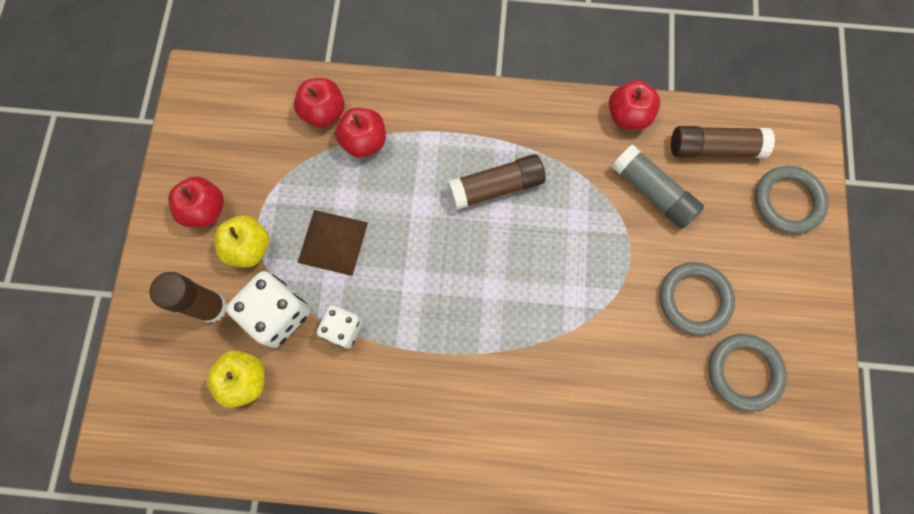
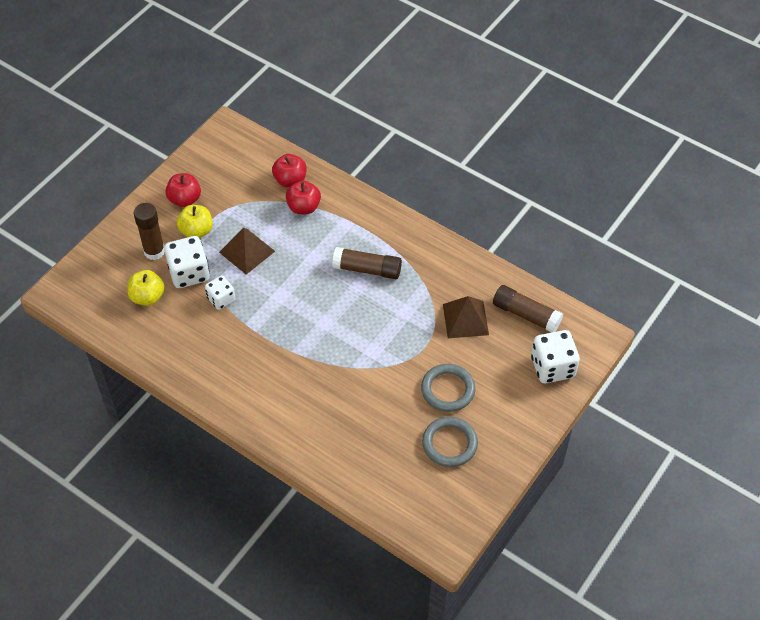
camera: 30 degrees right, 20 degrees down
red apple [609,80,660,130] -> none
grey glue stick [612,144,704,228] -> brown pyramid [443,296,489,338]
grey ring [755,166,829,234] -> white dice [531,330,580,383]

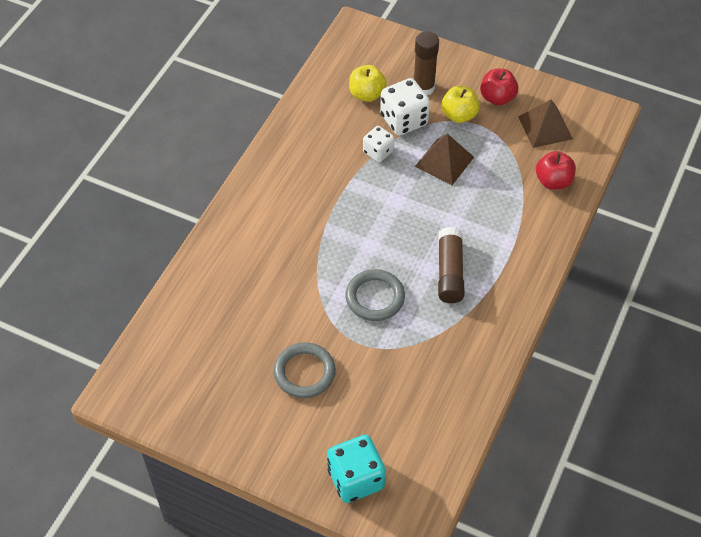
camera: 80 degrees right, 0 degrees up
red apple [286,180,321,214] -> none
grey ring [422,417,478,467] -> grey ring moved to [346,269,405,321]
brown pyramid [443,296,489,338] -> brown pyramid moved to [518,99,573,148]
brown glue stick [493,285,563,333] -> none
white dice [531,330,580,383] -> turquoise dice [327,435,386,503]

